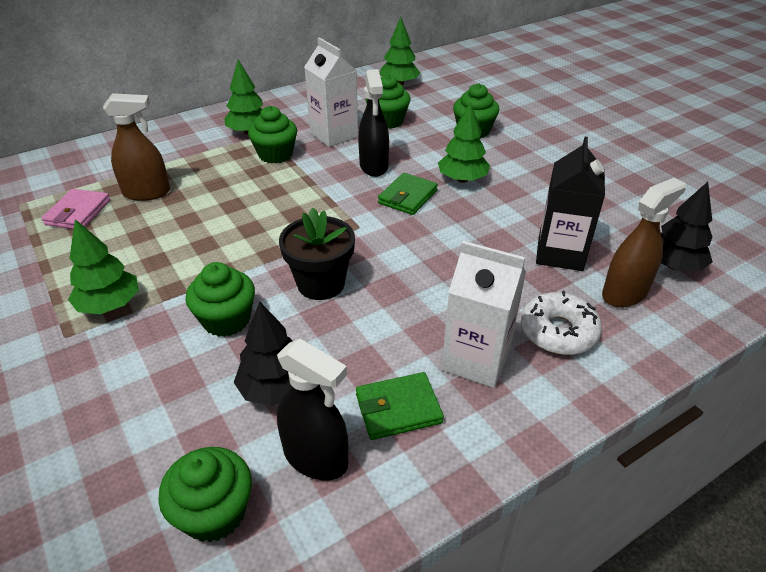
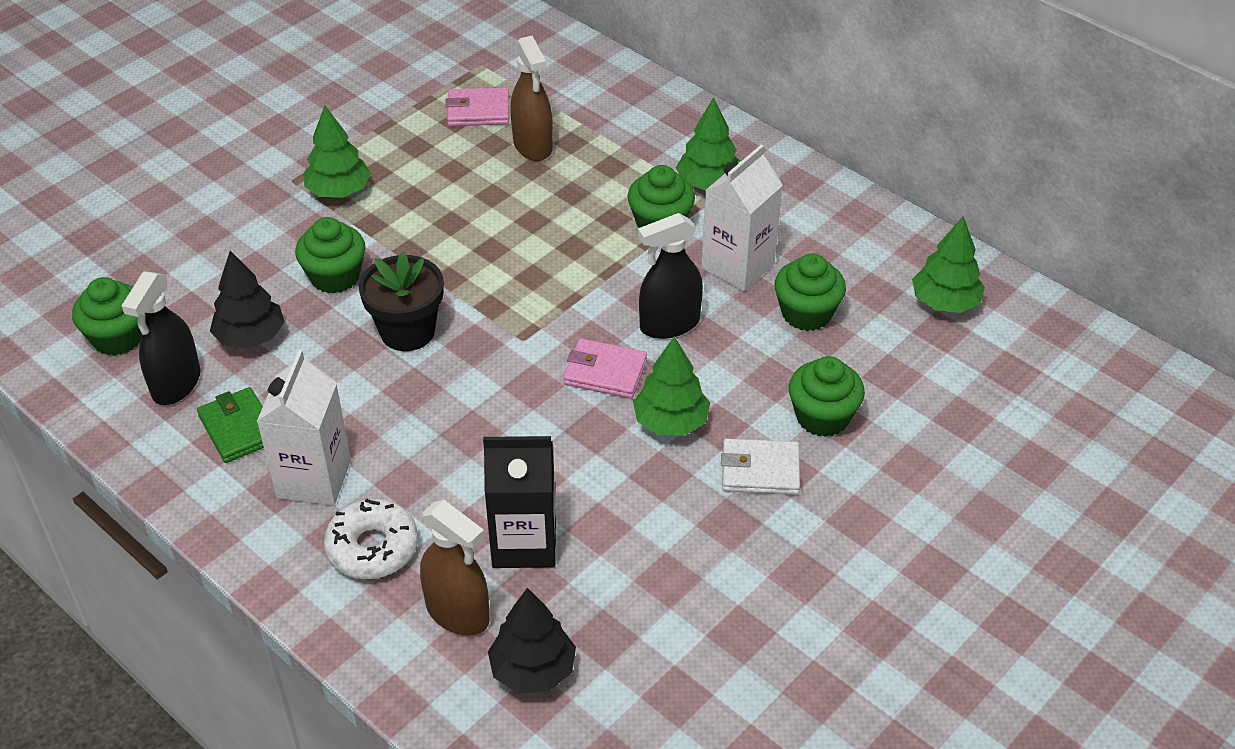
camera: 75 degrees right, 5 degrees up
green wallet [378,173,438,215] -> pink wallet [563,338,647,399]
none -> white wallet [721,438,800,495]

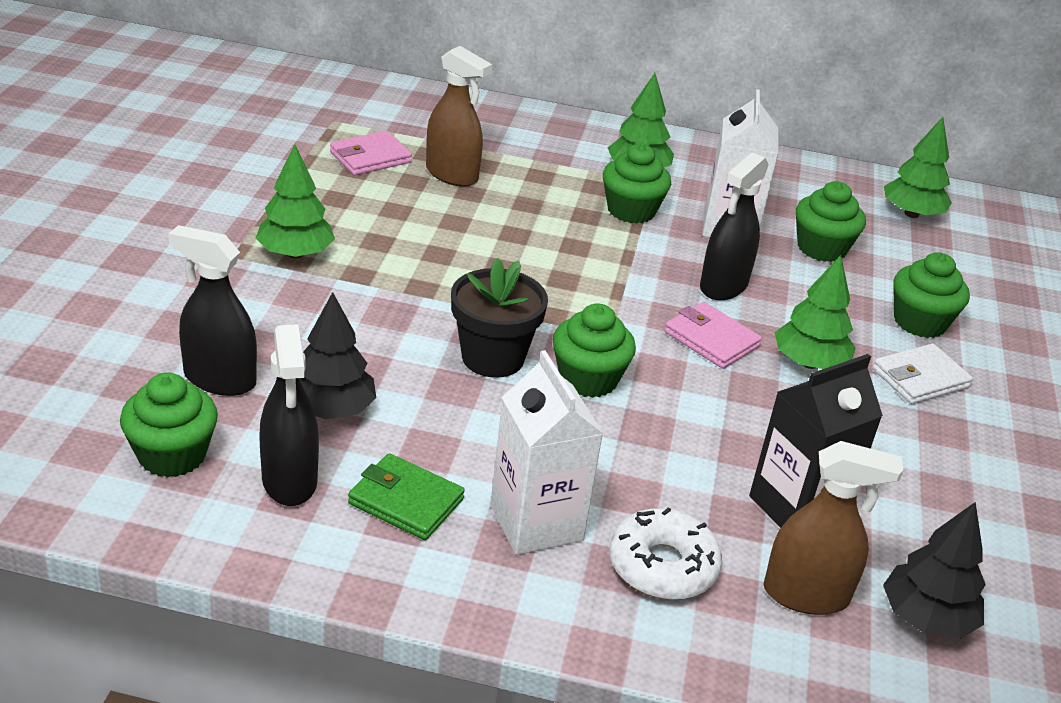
camera: 35 degrees left, 10 degrees down
green cupcake [295,217,366,294] -> green cupcake moved to [553,304,636,398]
pink wallet [563,338,647,399] -> pink wallet turned 60 degrees clockwise [665,302,762,369]
none -> black spray bottle [168,225,257,396]

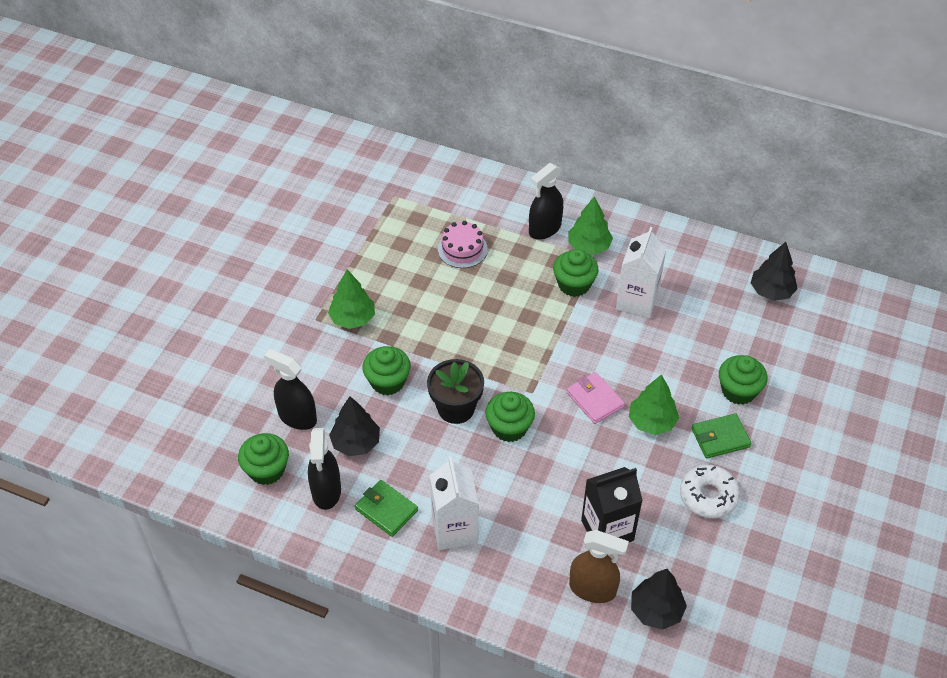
camera: 15 degrees right, 15 degrees up
pink wallet [330,131,412,175] -> none
brown spray bottle [426,46,492,187] -> pink cake [438,221,488,268]
white donut [609,507,722,600] -> white donut moved to [680,465,740,518]
black spray bottle [700,153,769,300] -> black spray bottle moved to [529,163,563,240]
green cupcake [796,181,866,262] -> green cupcake moved to [362,346,411,395]
white wallet [873,344,973,404] -> green wallet [692,413,751,459]
green tree [884,117,952,218] -> black tree [751,242,798,301]

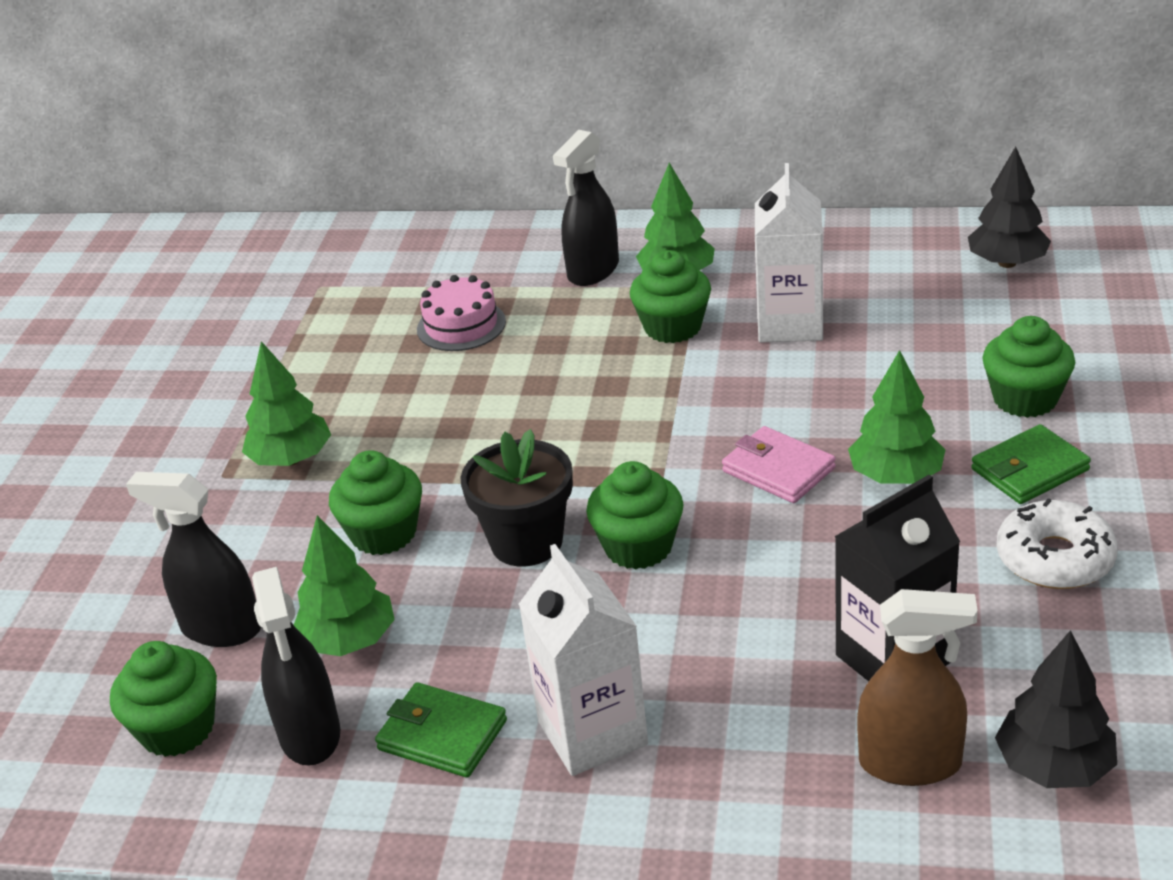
camera: 10 degrees left, 15 degrees down
black tree [329,396,380,456] -> green tree [294,515,395,656]

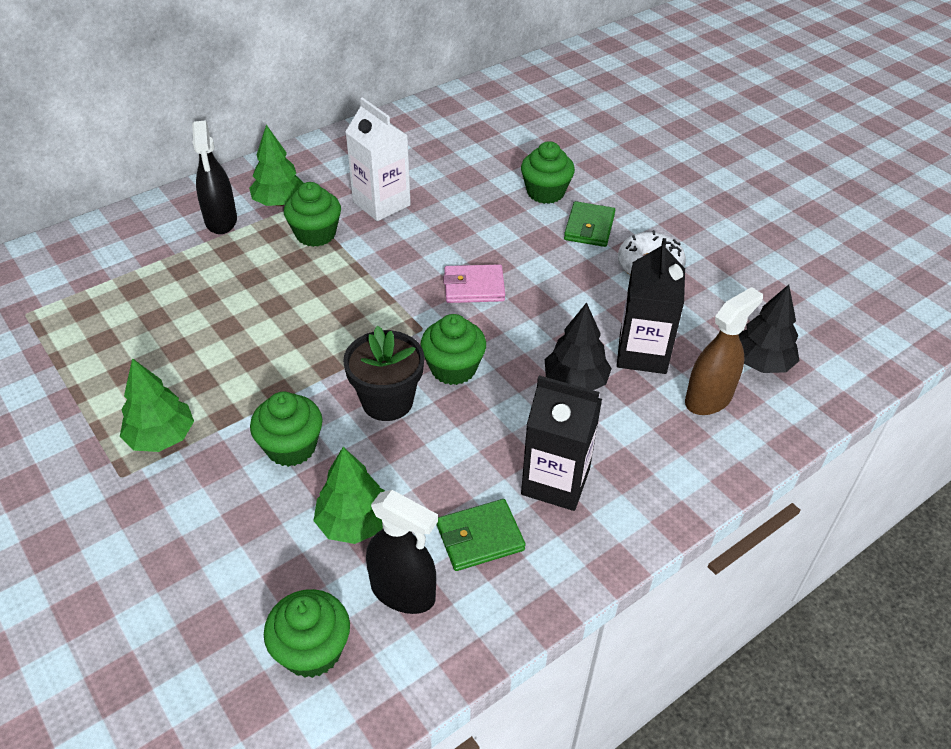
camera: 50 degrees left, 10 degrees up
black spray bottle [126,472,261,647] -> none
pink cake [417,275,506,351] -> none
white carton [519,544,648,776] -> black carton [521,376,602,511]
green tree [848,350,945,484] -> none
black tree [968,147,1051,268] -> black tree moved to [545,302,612,390]

